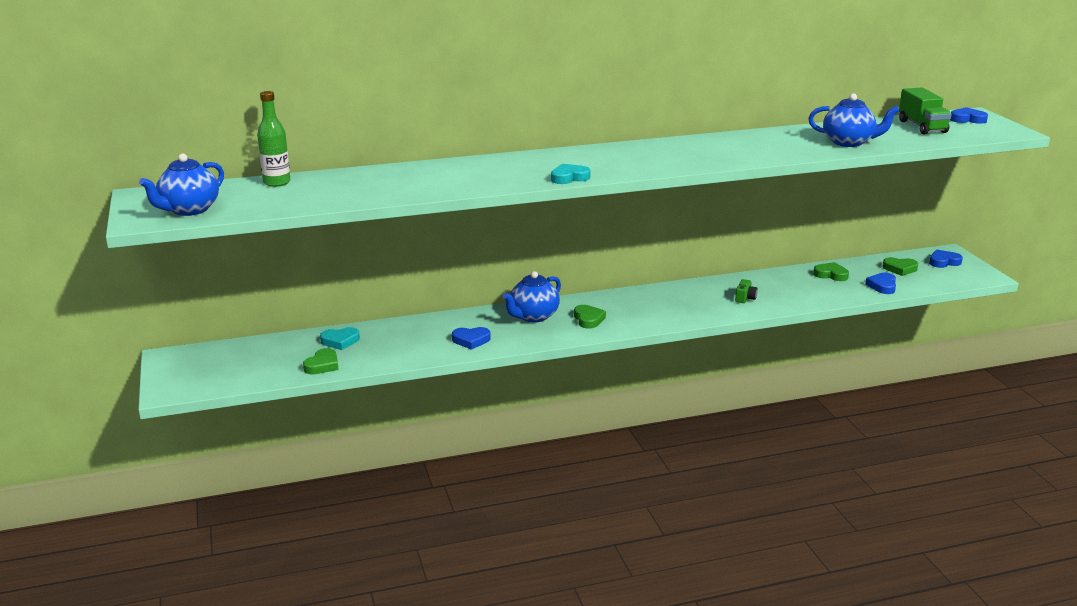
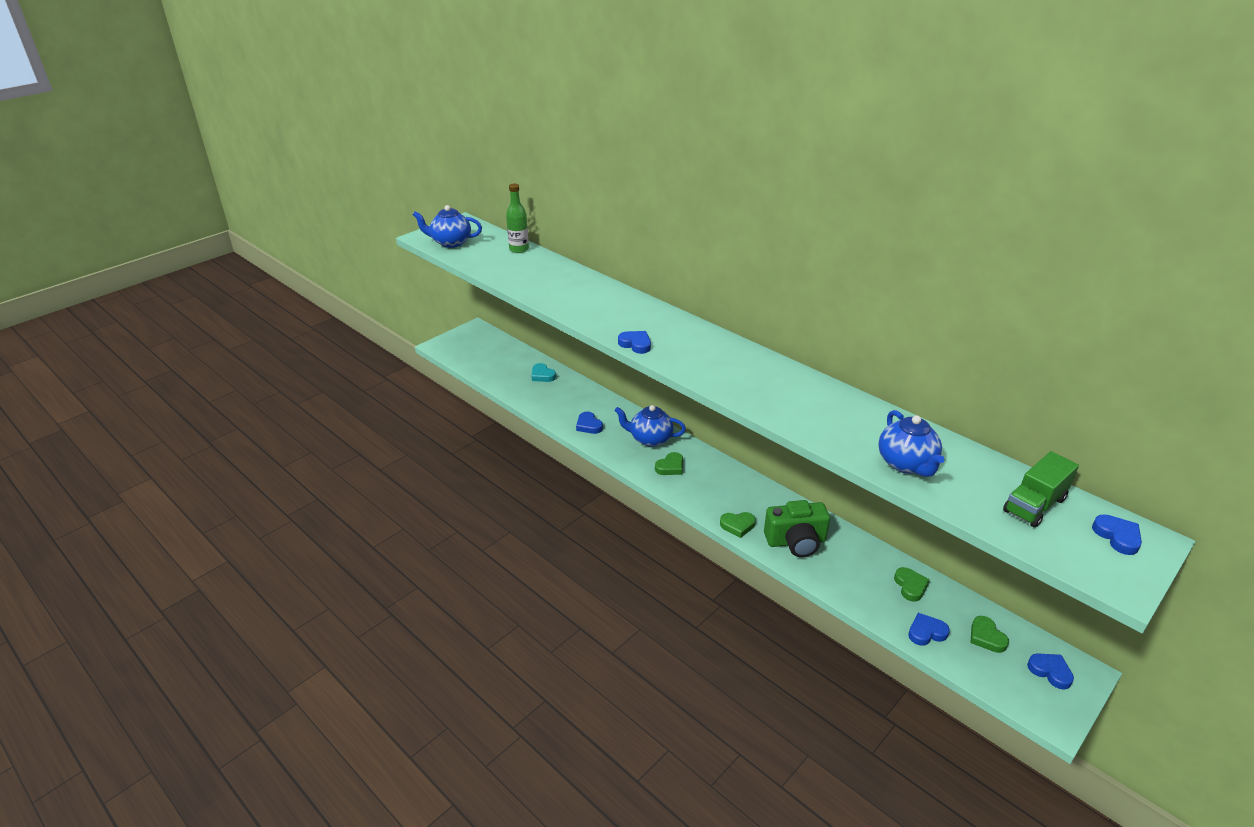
camera: 60 degrees right, 10 degrees up
green heart [303,348,339,374] -> green heart moved to [720,512,756,538]
turquoise heart [551,164,591,184] -> blue heart [618,331,651,354]
green camera [735,279,758,303] -> green camera [764,500,830,557], size x2.32

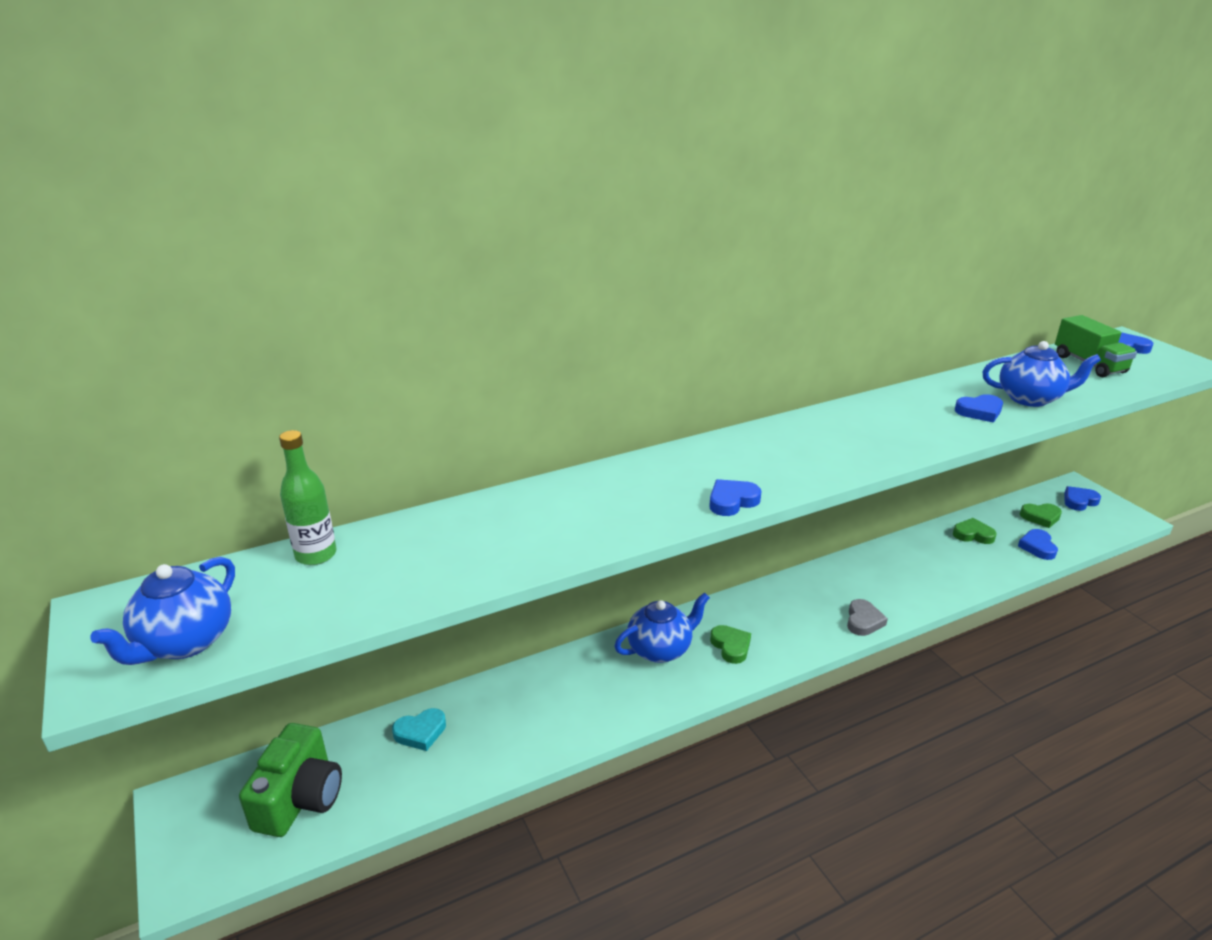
camera: 70 degrees left, 5 degrees down
blue heart [576,412,603,434] -> blue heart moved to [955,394,1003,423]
blue teapot [614,405,686,447] -> blue teapot turned 150 degrees counterclockwise [614,592,710,663]
green heart [720,512,756,538] -> grey heart [847,599,888,636]
green camera [764,500,830,557] -> green camera moved to [239,723,342,837]

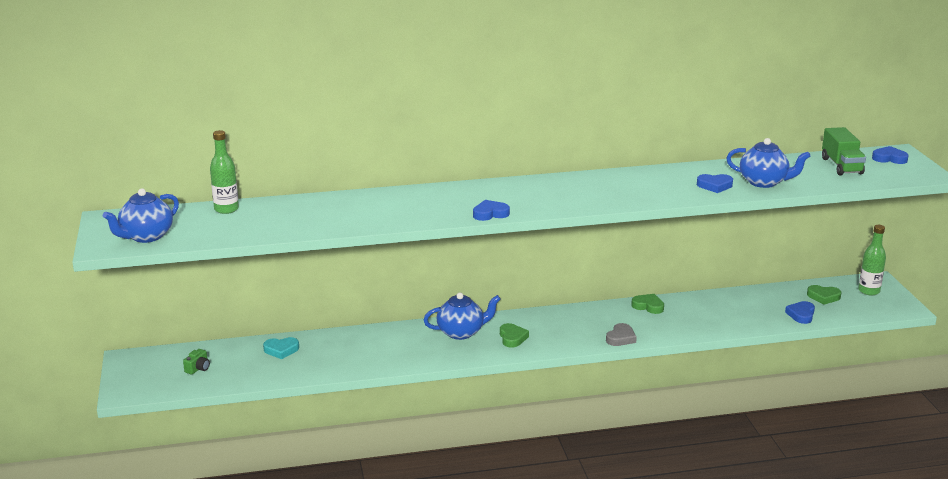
camera: 15 degrees right, 5 degrees down
green camera [239,723,342,837] -> green camera [183,349,210,375], size x0.43
green heart [953,518,997,544] -> green heart moved to [631,294,664,314]
blue heart [1065,486,1101,511] -> green bottle [858,225,886,296]

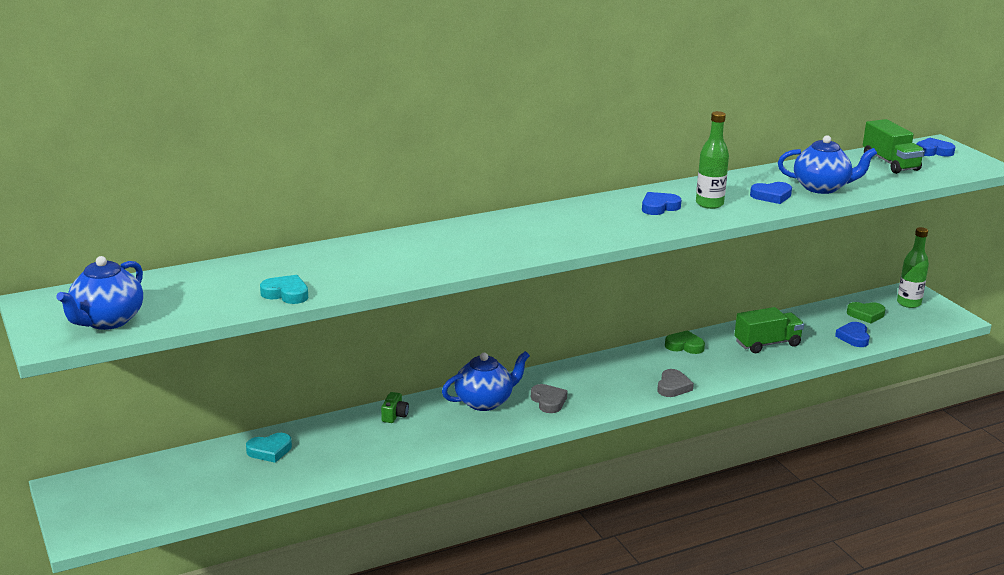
camera: 15 degrees left, 0 degrees up
green camera [183,349,210,375] -> green camera moved to [381,392,409,423]
green bottle [210,130,239,214] -> green bottle moved to [696,111,729,209]
blue heart [473,200,510,221] -> blue heart moved to [642,192,681,215]
green heart [500,323,529,347] -> grey heart [531,384,567,413]
none -> turquoise heart [260,275,308,304]
none -> green truck [734,307,804,353]

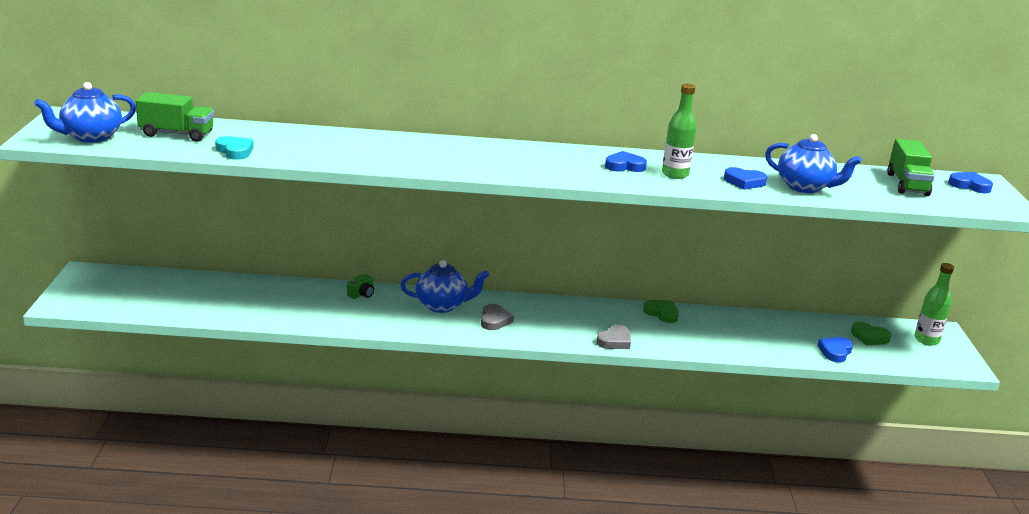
camera: 25 degrees right, 0 degrees up
turquoise heart [246,433,292,463] -> none
green truck [734,307,804,353] -> green truck moved to [136,92,214,142]

